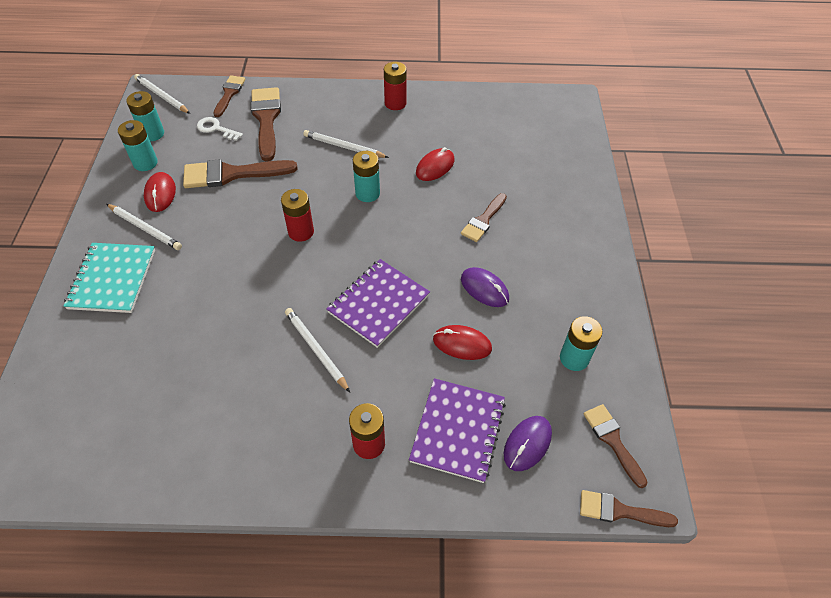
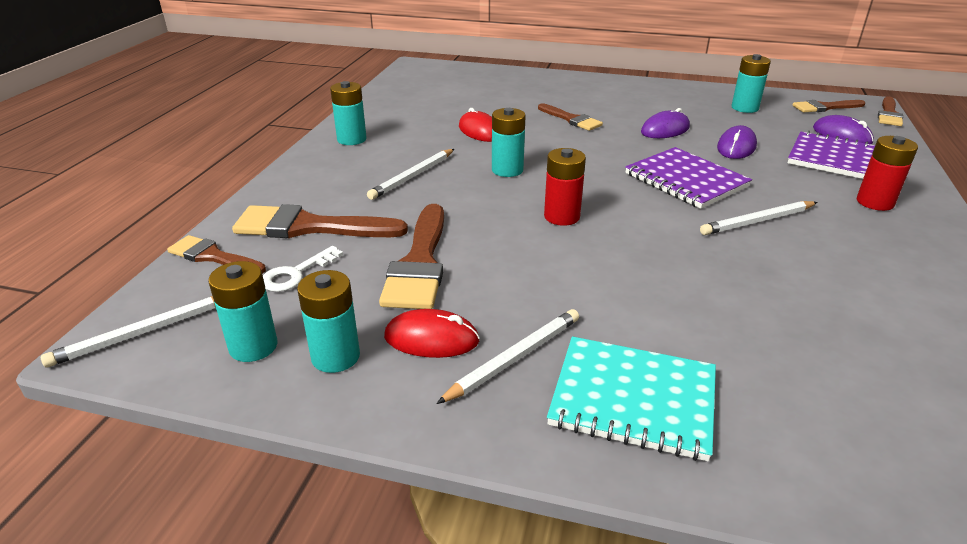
camera: 75 degrees left, 20 degrees down
red battery [384,62,407,110] -> turquoise battery [330,81,367,145]
red mouse [433,325,492,360] -> purple mouse [717,125,757,159]

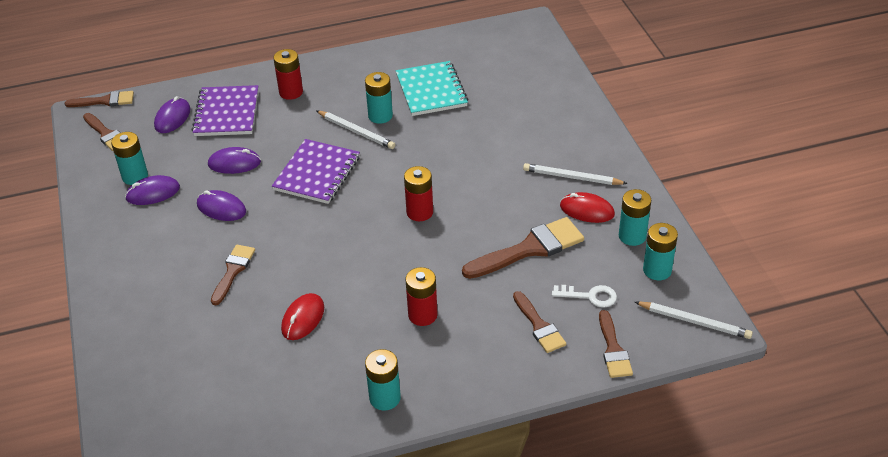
camera: 120 degrees left, 10 degrees up
brown brush [232,204,408,238] -> brown brush [513,291,566,353], size x0.61
white pencil [367,149,454,200] -> red battery [405,267,438,326]
red mouse [384,309,480,358] -> red mouse turned 45 degrees counterclockwise [560,192,615,223]
turquoise battery [492,108,526,177] -> turquoise battery moved to [365,72,393,124]
turquoise notebook [547,336,716,461] -> turquoise notebook moved to [396,61,468,116]
none -> purple mouse [125,175,180,205]

